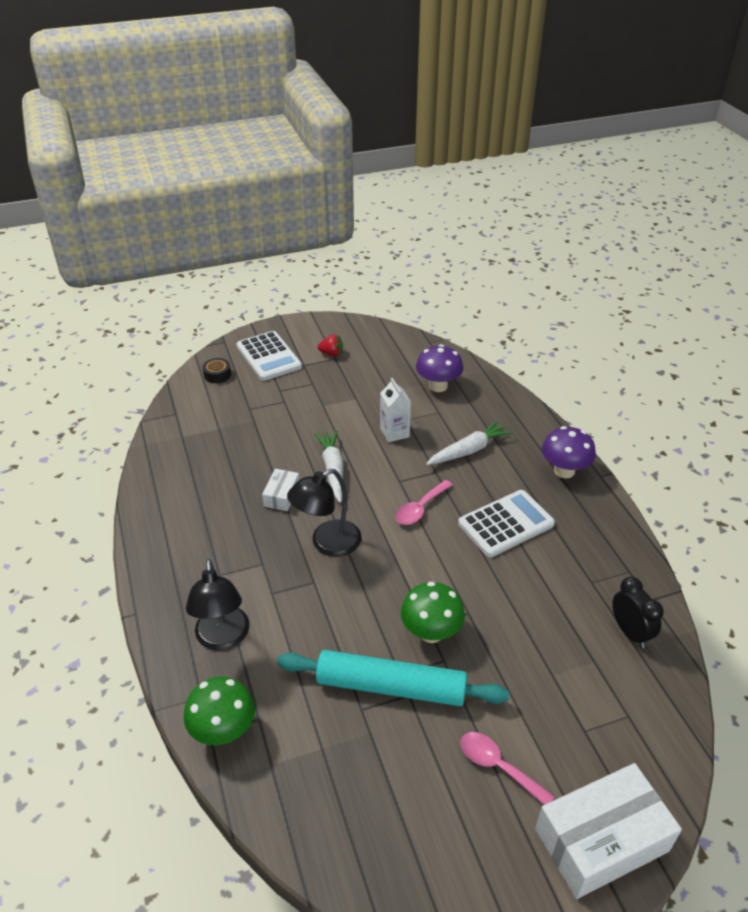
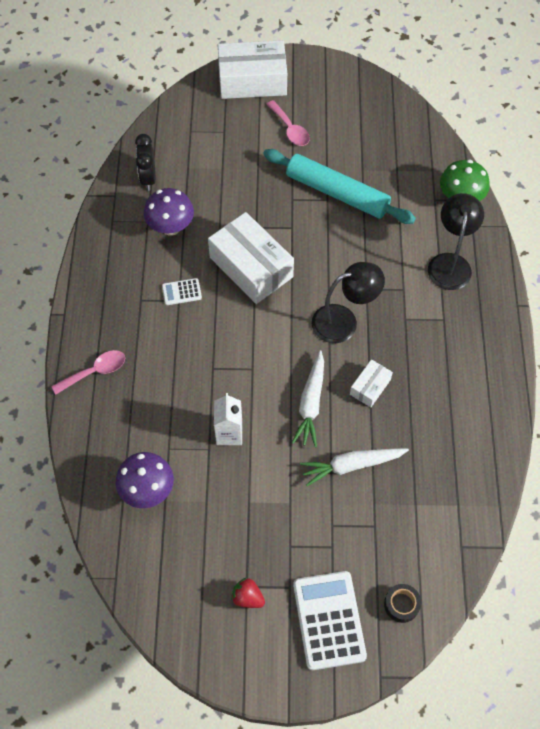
camera: 160 degrees left, 20 degrees up
pink spoon [395,480,453,525] -> pink spoon moved to [51,350,125,395]
green mushroom [401,582,465,643] -> none
white carrot [426,420,512,465] -> white carrot moved to [300,448,409,486]
white calculator [458,490,555,557] -> white calculator [162,278,202,305], size x0.49
purple mushroom [542,426,596,478] -> purple mushroom moved to [144,188,194,236]
none -> white box [208,212,294,304]

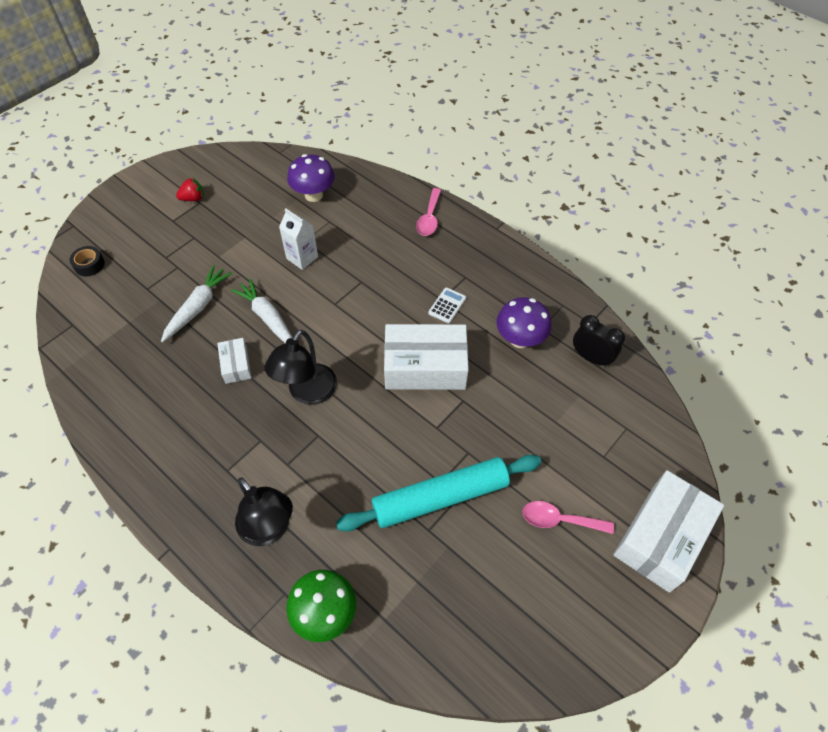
camera: 130 degrees right, 5 degrees down
white calculator [293,571,367,670] -> none

